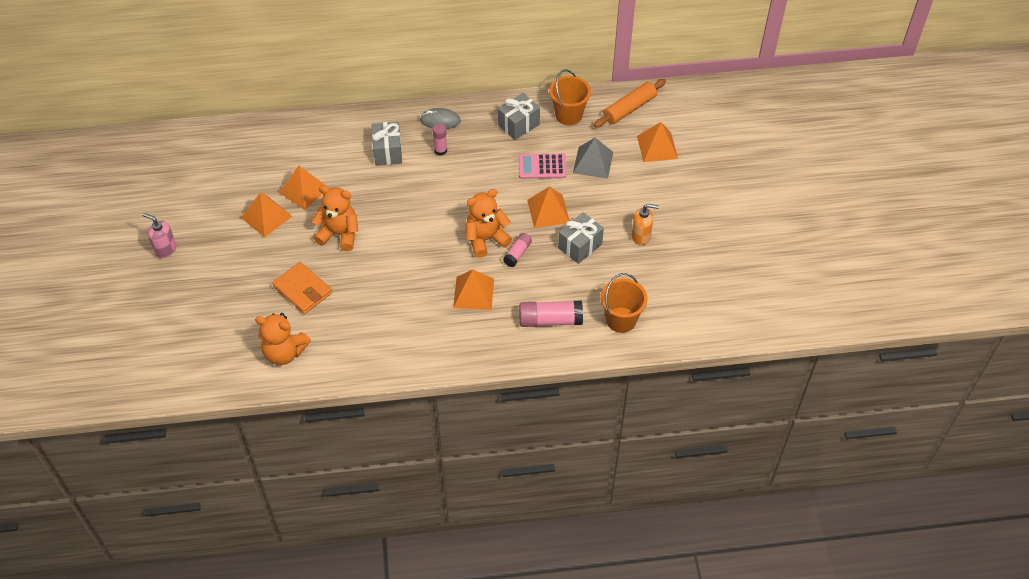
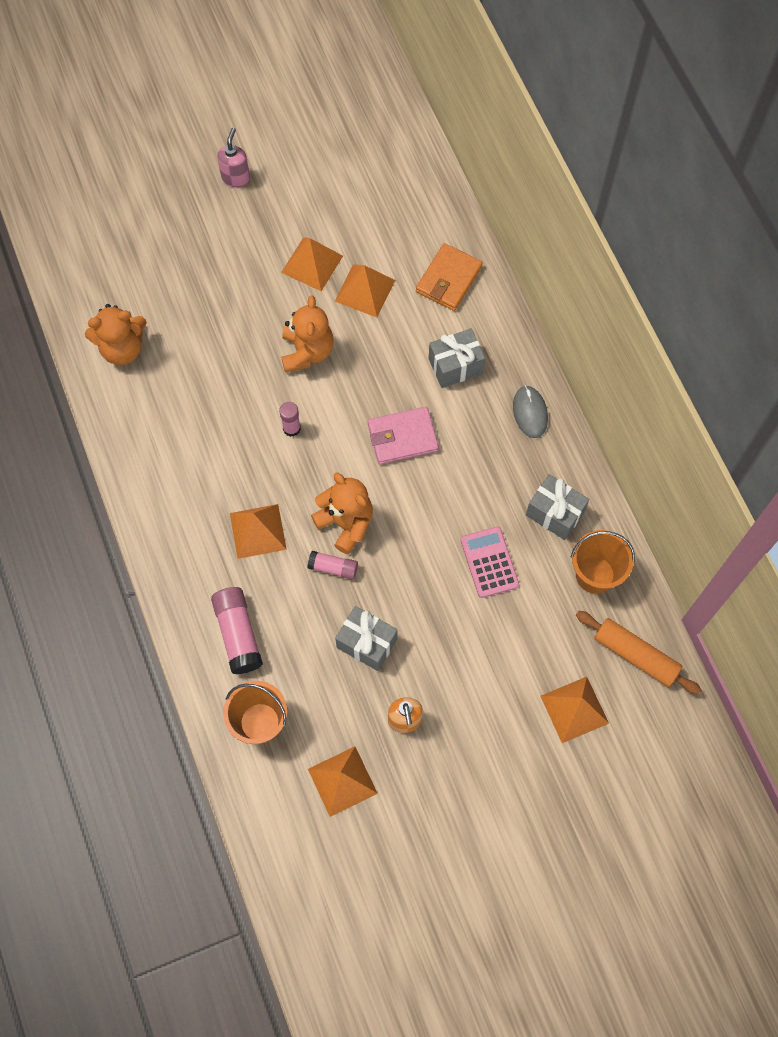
camera: 75 degrees right, 15 degrees up
orange teddy bear [255,313,311,365] -> orange teddy bear turned 105 degrees counterclockwise [85,304,147,365]
orange wallet [272,262,332,314] -> orange wallet moved to [416,243,483,311]
pink glue stick [432,124,447,156] -> pink glue stick moved to [279,402,301,437]
orange pyramid [527,186,570,228] -> orange pyramid moved to [308,746,378,817]
grey pyramid [573,138,613,179] -> none
none -> pink wallet [368,407,439,465]

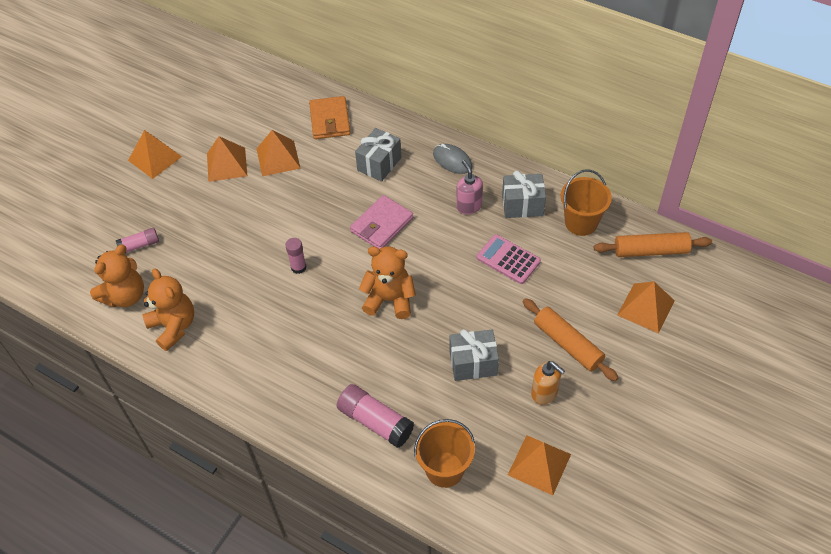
camera: 35 degrees left, 15 degrees down
pink soap dispenser [217,128,250,187] -> pink soap dispenser moved to [456,160,483,214]
orange pyramid [230,504,287,559] -> orange pyramid moved to [128,130,182,179]
orange teddy bear [281,296,334,373] -> orange teddy bear moved to [143,268,194,351]
pink glue stick [308,551,358,579] -> pink glue stick moved to [116,228,159,253]
none -> orange rolling pin [523,298,618,381]

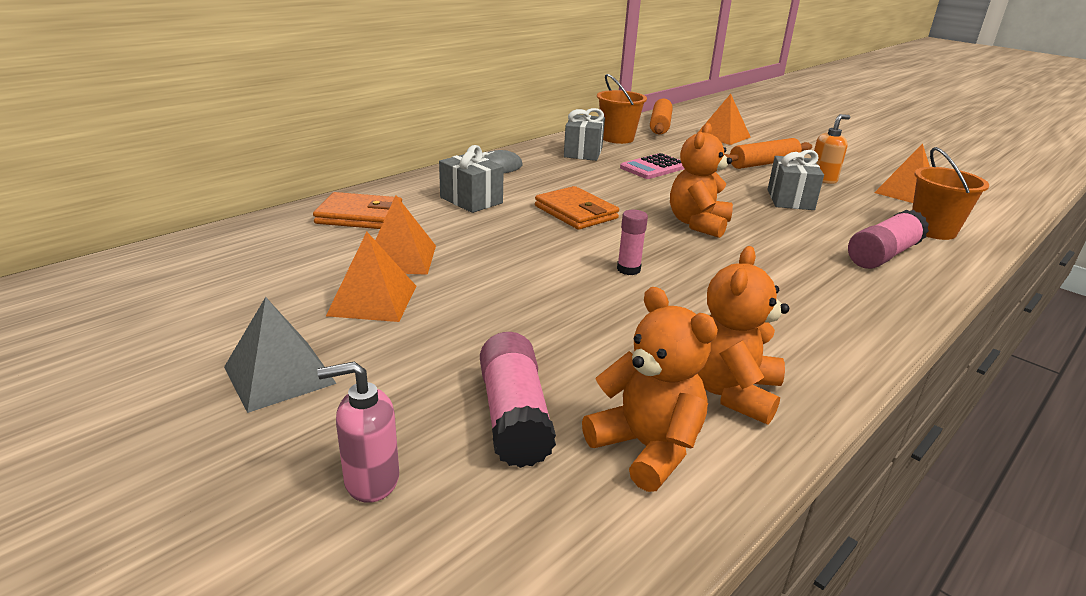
camera: 80 degrees left, 25 degrees down
pink glue stick [116,228,159,253] -> pink glue stick [480,332,556,468], size x1.68
orange pyramid [128,130,182,179] -> grey pyramid [224,297,337,413]
orange teddy bear [143,268,194,351] -> orange teddy bear turned 45 degrees counterclockwise [697,246,789,425]
pink wallet [350,195,413,249] -> orange wallet [535,186,619,229]
pink soap dispenser [456,160,483,214] -> pink soap dispenser moved to [317,361,399,503]

